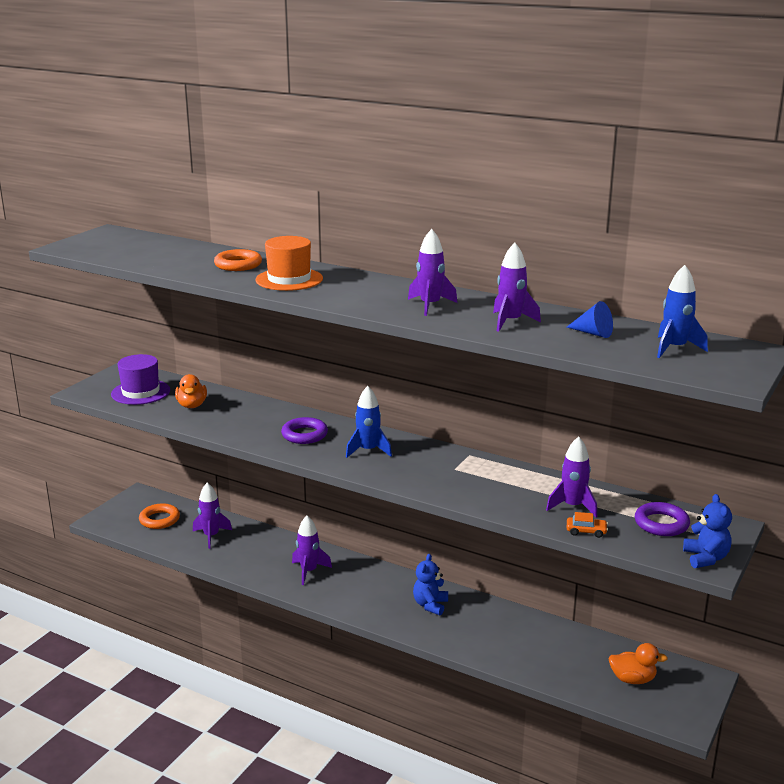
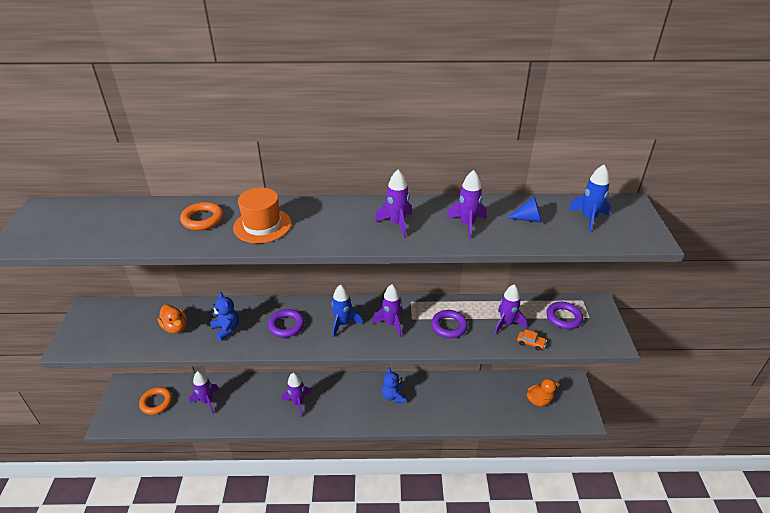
camera: 30 degrees left, 15 degrees up
purple hat [111,354,170,405] -> none
orange car [567,512,608,538] -> orange car turned 45 degrees clockwise [517,329,547,351]
blue teddy bear [683,494,732,568] -> blue teddy bear moved to [210,292,239,341]
none -> purple rocket [372,284,403,337]
none -> purple ring [431,310,468,338]

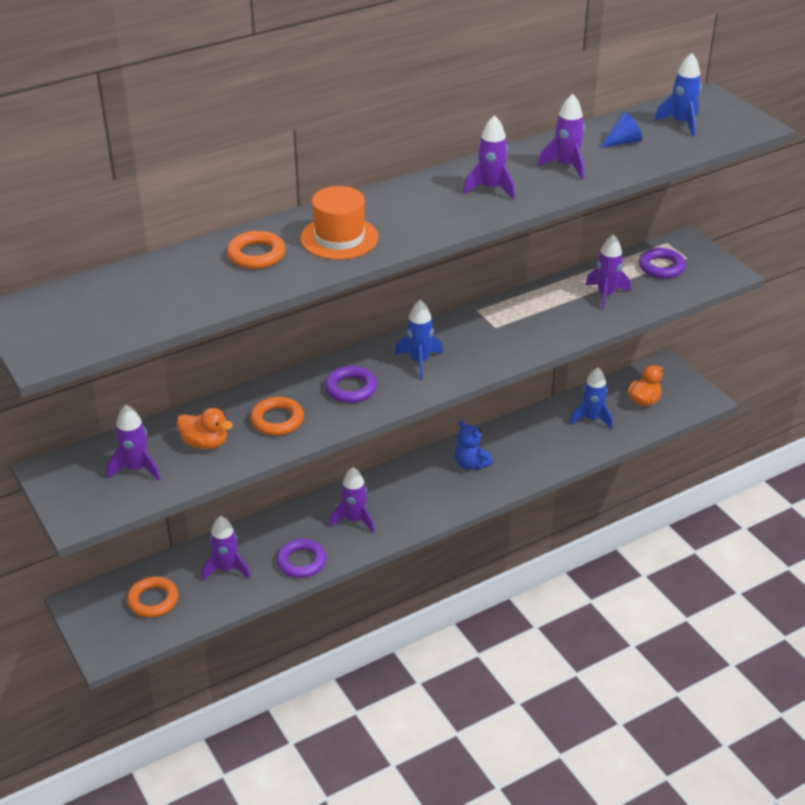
camera: 30 degrees left, 0 degrees up
blue teddy bear [210,292,239,341] -> orange ring [250,397,304,435]
purple rocket [372,284,403,337] -> purple rocket moved to [107,405,161,481]
purple ring [431,310,468,338] -> purple ring moved to [276,539,326,578]
orange car [517,329,547,351] -> none
none -> blue rocket [570,367,613,430]

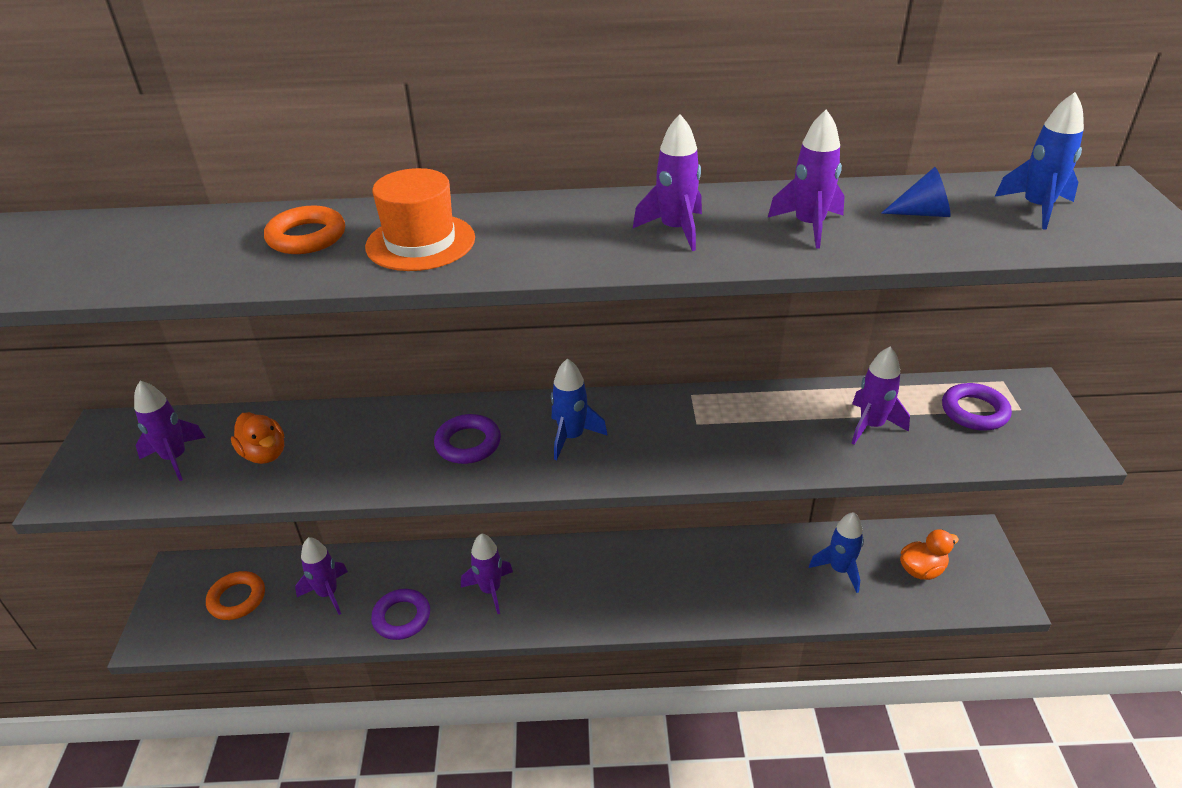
camera: 30 degrees right, 0 degrees up
orange ring [250,397,304,435] -> none
blue teddy bear [455,420,493,470] -> none

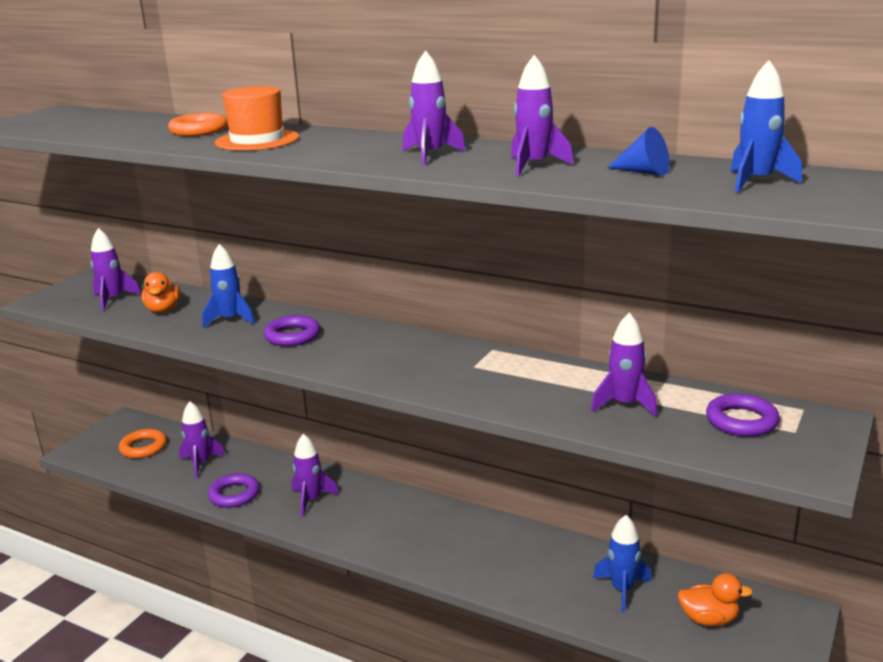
camera: 30 degrees right, 15 degrees down
blue rocket [551,358,608,460] -> blue rocket moved to [202,244,255,328]

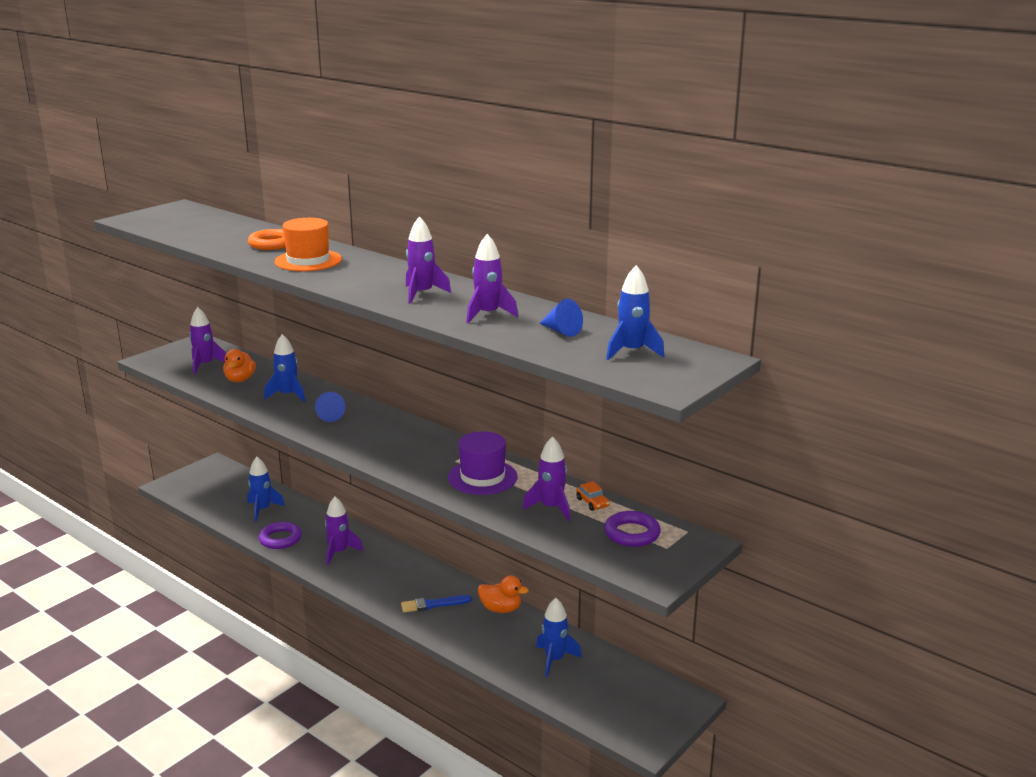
camera: 10 degrees right, 0 degrees up
orange ring [119,429,167,458] -> none
purple rocket [179,401,226,479] -> blue rocket [247,457,285,522]
purple ring [264,315,320,346] -> blue cone [315,392,345,422]
orange duck [678,573,753,626] -> orange duck moved to [478,575,529,613]
none -> blue brush [401,595,472,613]
none -> purple hat [448,431,518,495]
none -> orange car [576,481,610,511]

